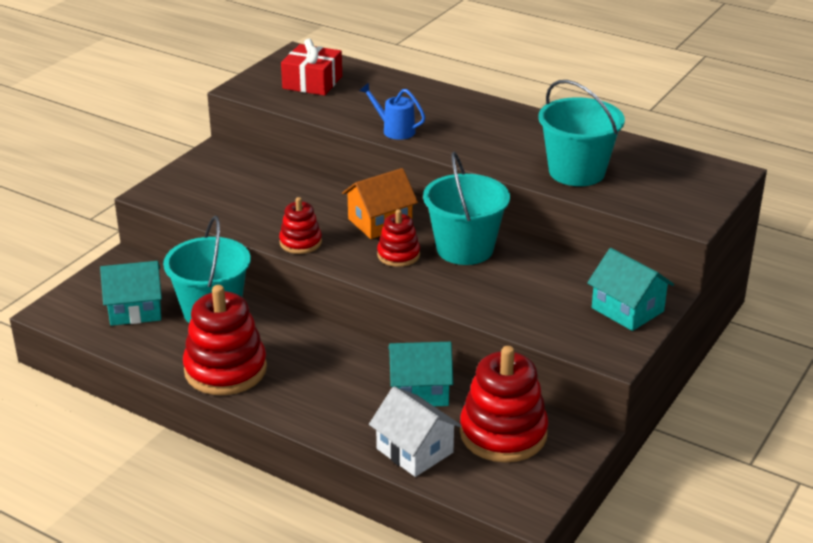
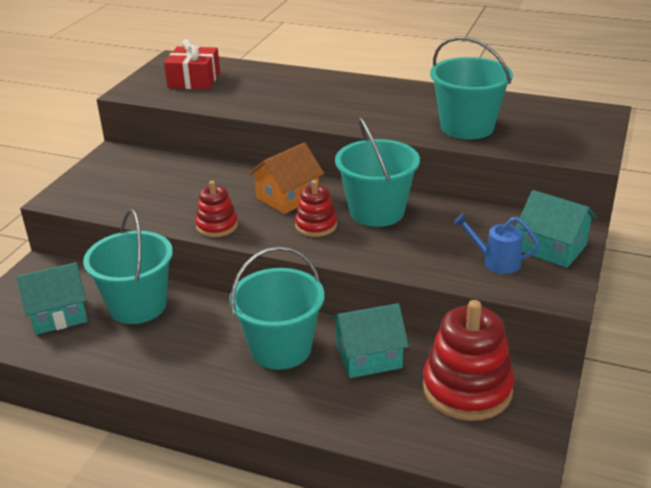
camera: 10 degrees left, 0 degrees up
red stacking toy [183,285,267,395] -> none
blue watering can [360,83,425,140] -> blue watering can moved to [454,213,540,274]
white house [369,386,461,477] -> none
none -> turquoise bucket [229,246,324,370]

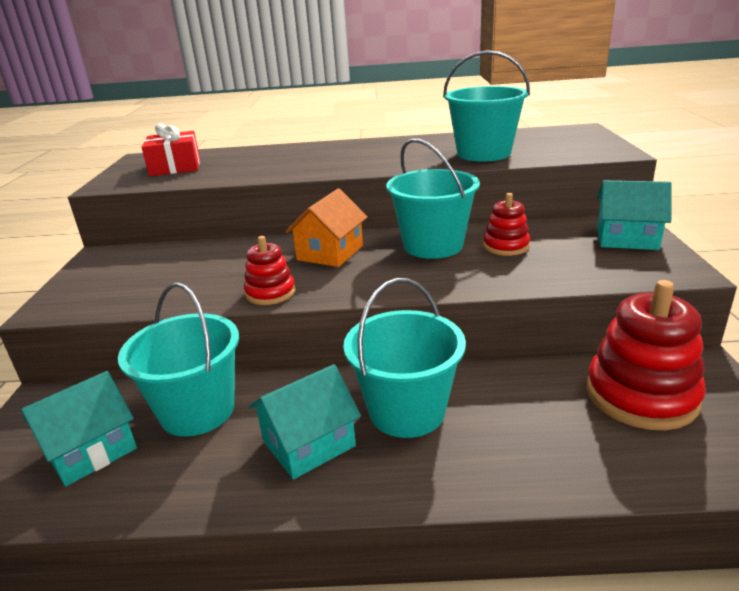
camera: 20 degrees left, 5 degrees down
red stacking toy [295,180,337,237] -> red stacking toy moved to [483,193,530,256]
turquoise house [331,303,409,378] -> turquoise house moved to [249,364,361,479]
blue watering can [454,213,540,274] -> none

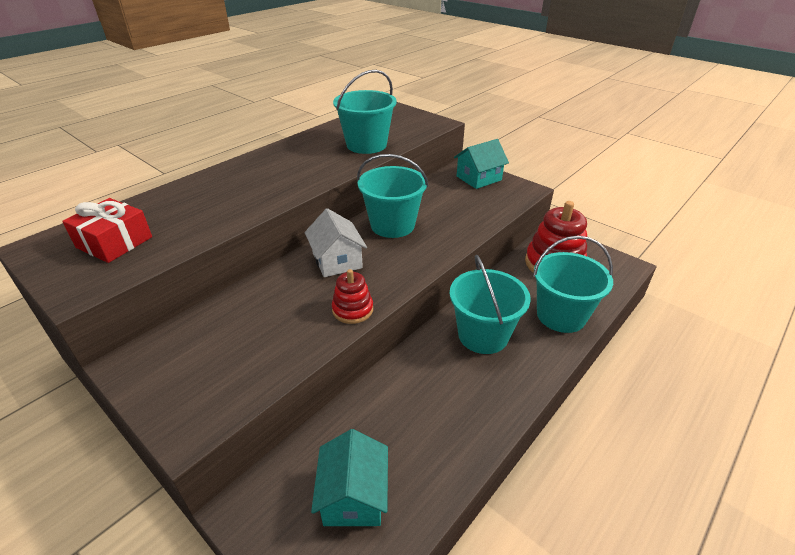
camera: 50 degrees left, 10 degrees up
turquoise bucket [118,282,239,437] -> turquoise bucket moved to [533,236,613,333]
turquoise house [249,364,361,479] -> none
orange house [285,188,368,267] -> white house [305,208,367,277]
red stacking toy [483,193,530,256] -> none

